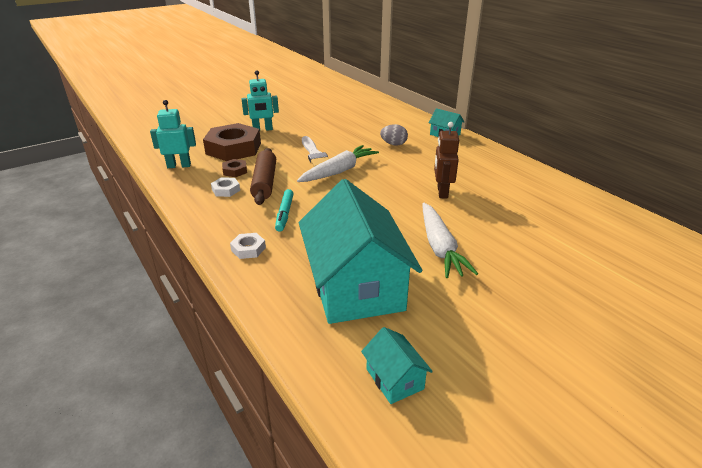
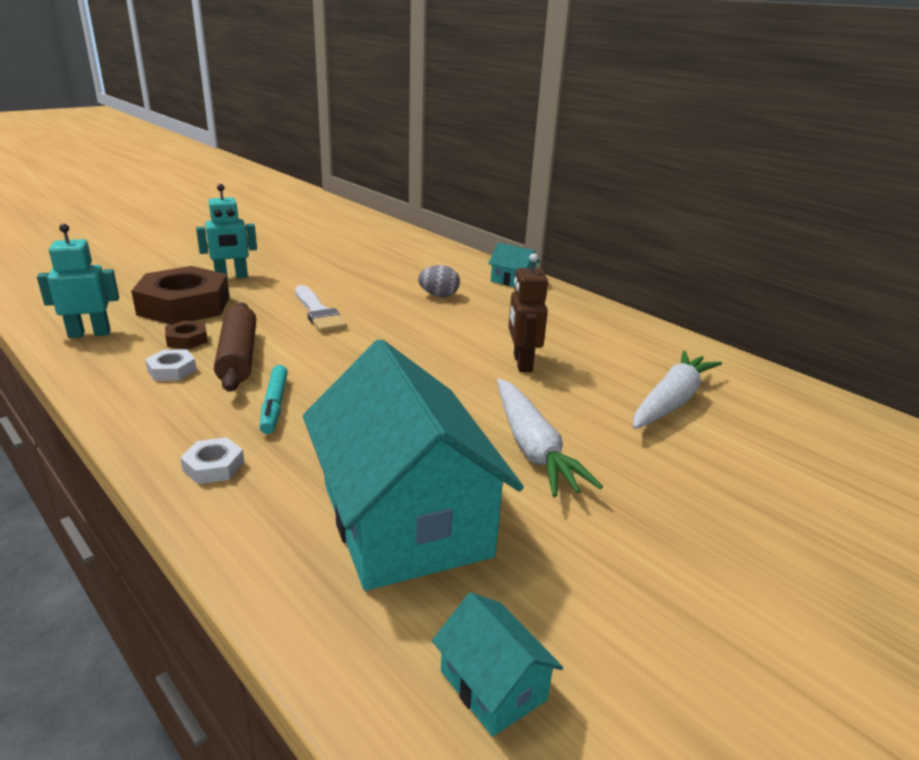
camera: 10 degrees left, 5 degrees down
white carrot [297,145,379,182] -> white carrot moved to [633,351,722,429]

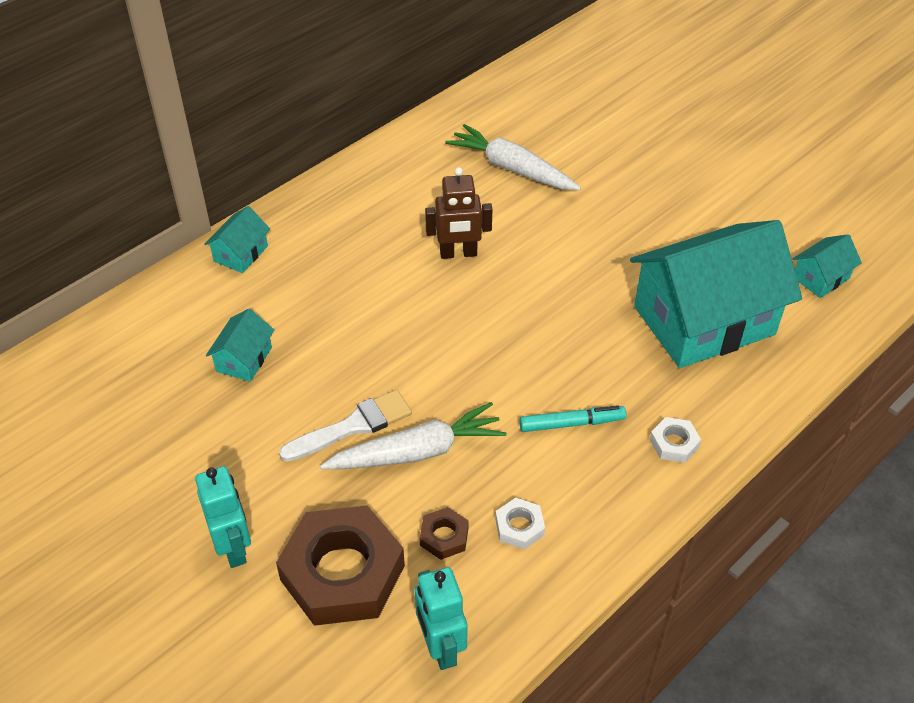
camera: 90 degrees left, 20 degrees up
brown rolling pin [214,302,256,392] -> none
grey egg [418,265,460,297] -> none
white carrot [497,379,603,497] -> white carrot moved to [320,402,506,469]
none -> turquoise house [206,309,274,382]

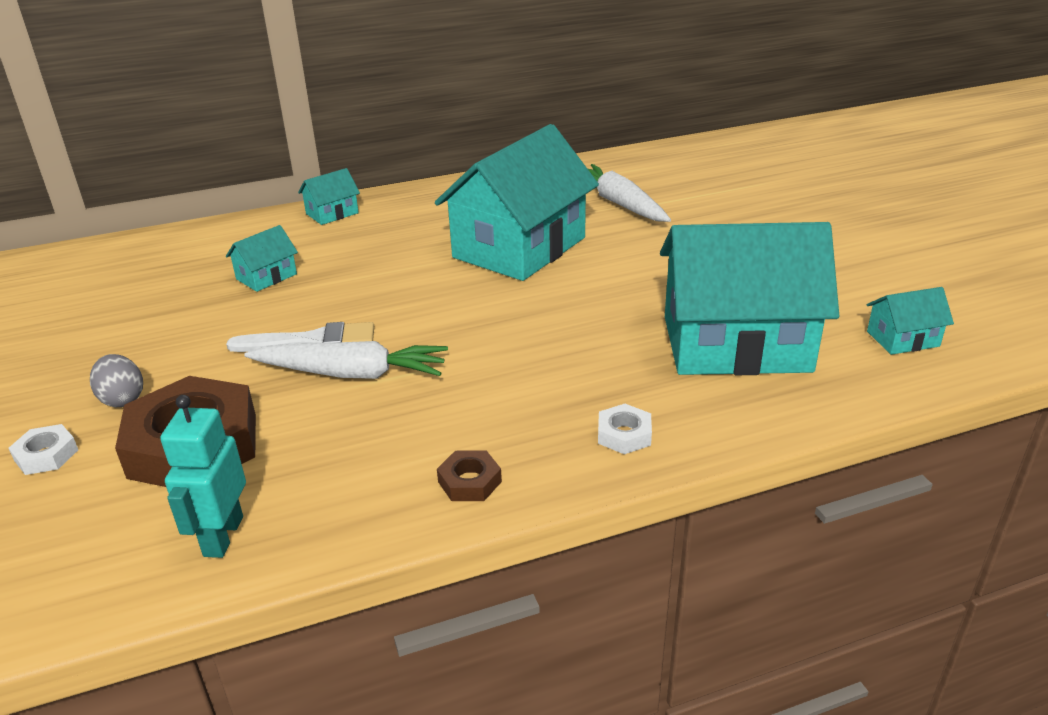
camera: 25 degrees right, 15 degrees down
turquoise robot [195,466,251,568] -> grey egg [90,354,143,407]
brown nut [420,507,469,560] -> brown nut moved to [437,450,502,501]
brown robot [425,167,493,259] -> turquoise house [435,124,599,281]
white nut [495,498,545,550] -> white nut moved to [9,424,78,475]
turquoise marker [519,405,626,432] -> none

